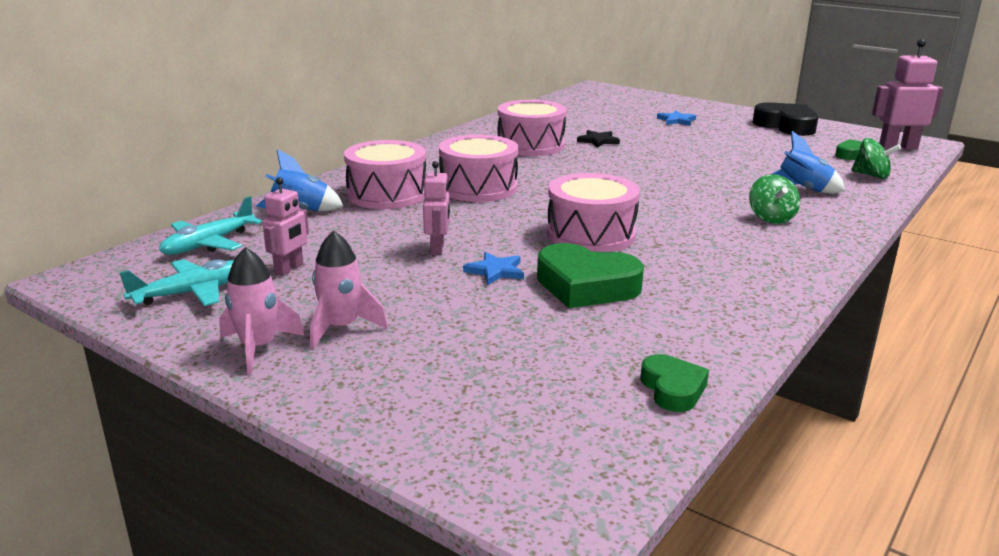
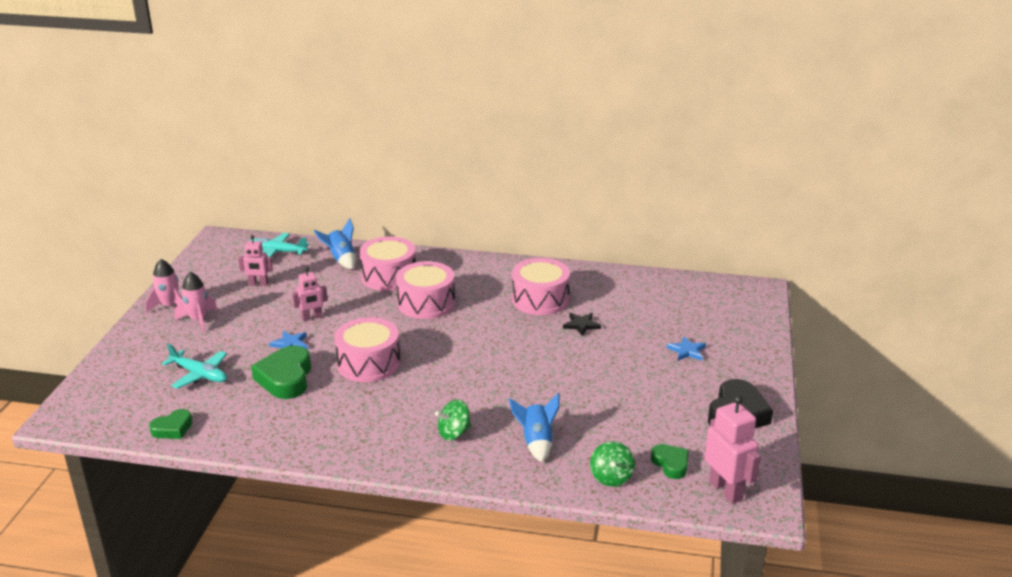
camera: 65 degrees right, 5 degrees up
turquoise plane [119,259,234,306] -> turquoise plane moved to [162,344,227,389]

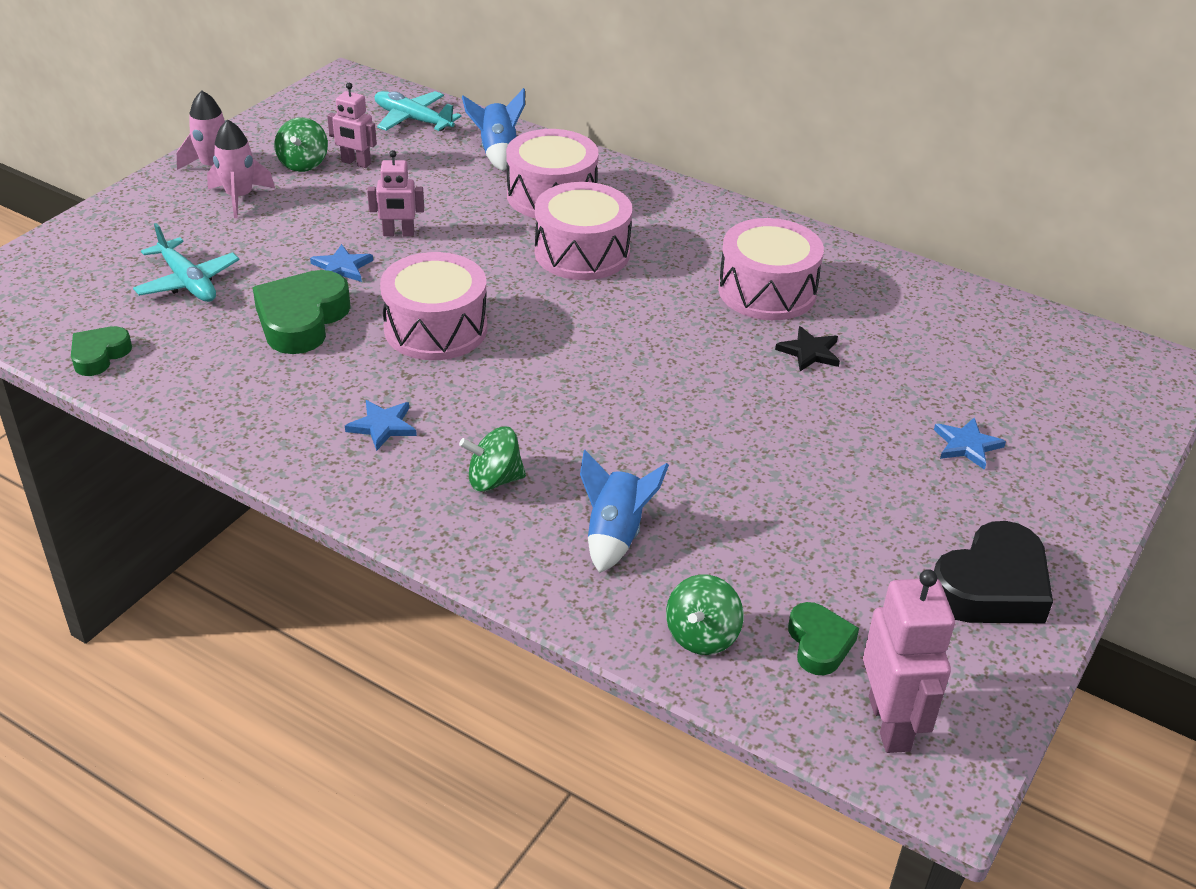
camera: 20 degrees right, 10 degrees up
green heart [149,409,193,439] -> green heart turned 135 degrees clockwise [71,326,132,376]
none -> green spinning top [274,117,328,172]
none -> blue star [345,400,417,451]

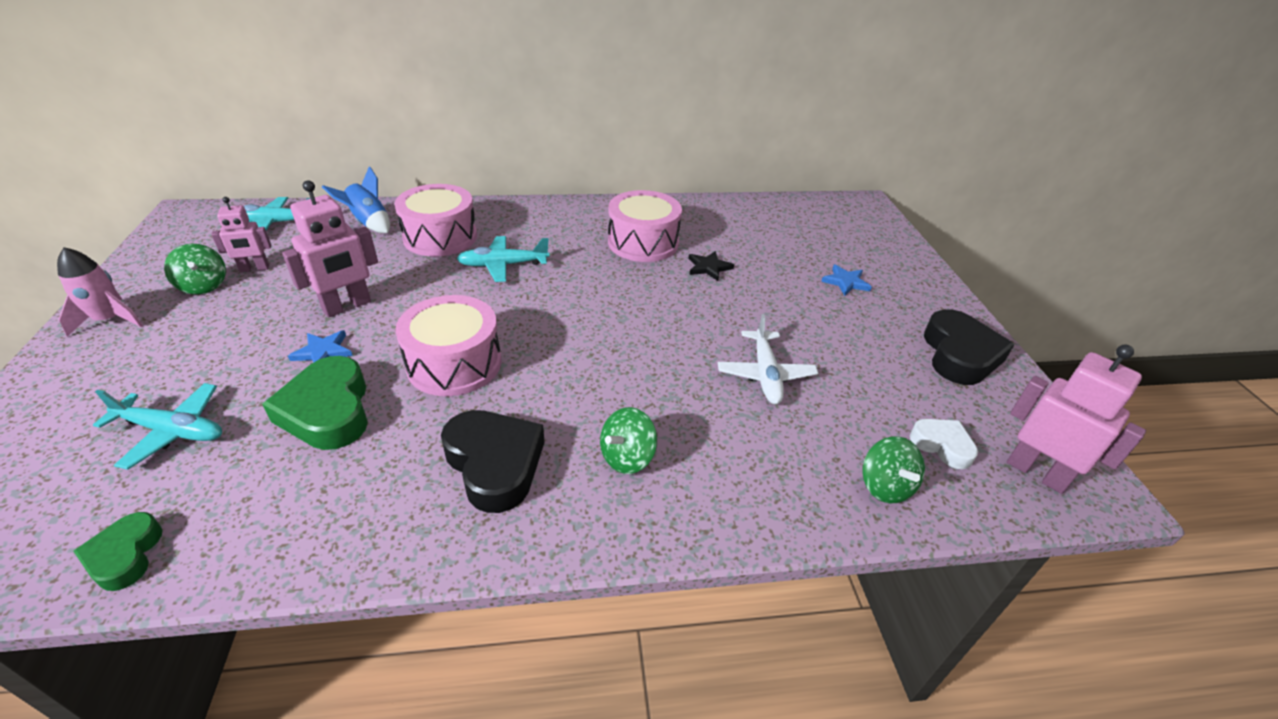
camera: 40 degrees left, 0 degrees up
pink rocket [207,119,275,218] -> none
blue star [345,400,417,451] -> black heart [441,410,545,513]
pink robot [367,150,424,236] -> pink robot [282,180,378,317], size x1.61
pink drum [535,182,632,280] -> turquoise plane [456,236,550,282]
blue rocket [580,450,669,573] -> none
green heart [788,602,859,675] -> white heart [910,419,978,469]
none -> white plane [718,314,818,404]

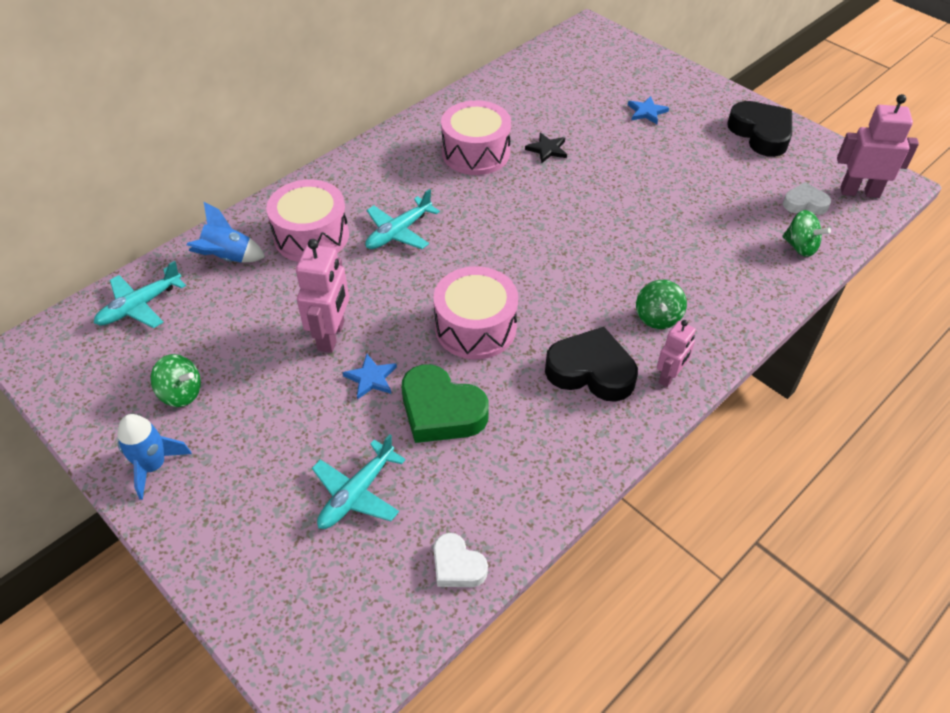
camera: 35 degrees left, 10 degrees up
pink rocket [57,247,143,337] -> blue rocket [117,414,192,500]
green heart [74,512,163,591] -> white heart [434,533,488,587]
turquoise plane [93,383,222,470] -> turquoise plane turned 150 degrees clockwise [312,434,406,529]
pink robot [211,197,271,272] -> pink robot moved to [657,320,696,387]
white plane [718,314,818,404] -> none

